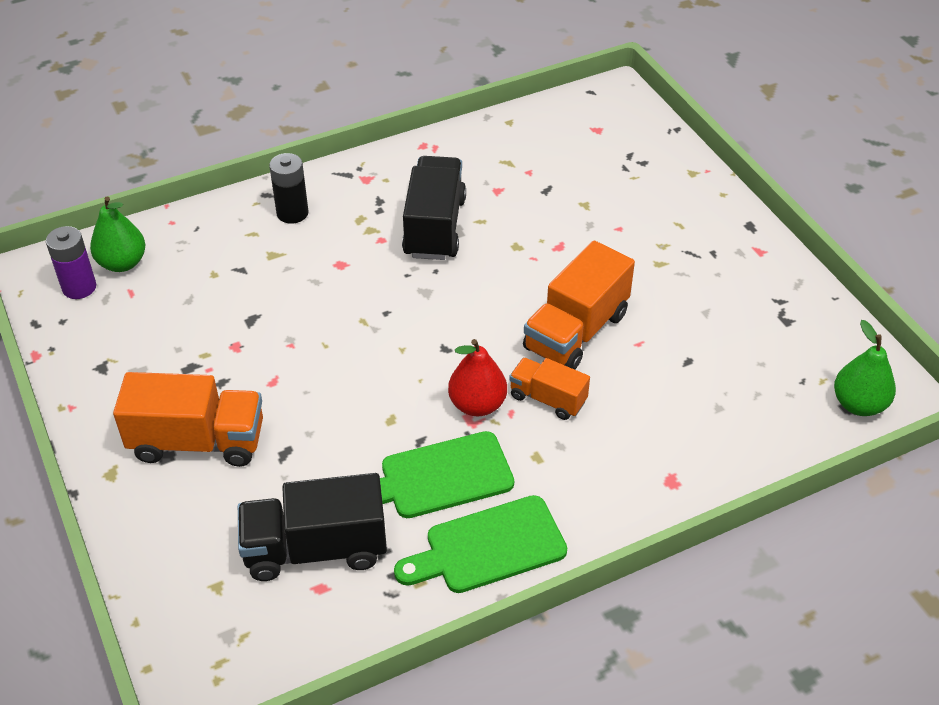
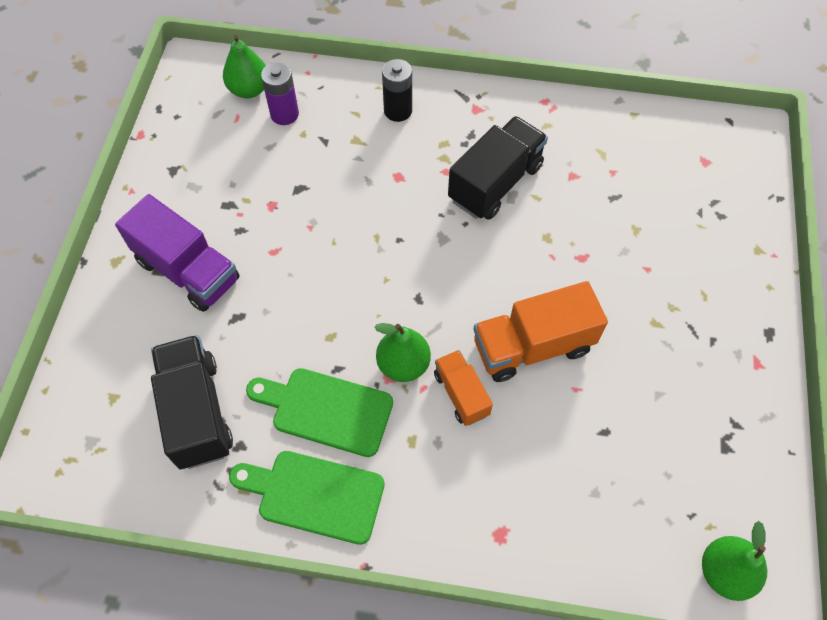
camera: 35 degrees right, 15 degrees up
purple battery [46,226,96,299] -> purple battery moved to [261,63,299,125]
orange truck [113,372,263,467] -> purple truck [115,194,240,312]
black truck [238,473,387,581] -> black truck turned 45 degrees clockwise [151,335,233,469]
red pear [448,339,507,416] -> green pear [374,323,431,382]

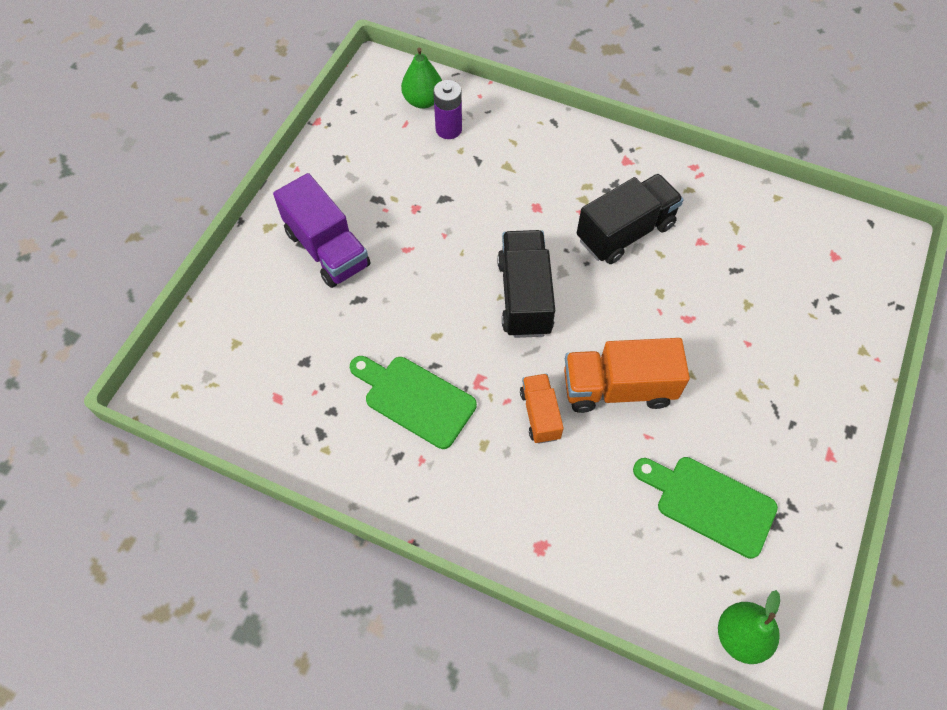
camera: 15 degrees right, 0 degrees up
black truck [151,335,233,469] -> black truck moved to [497,230,555,338]
green cutting board [229,451,385,545] -> green cutting board moved to [633,457,778,559]
green pear [374,323,431,382] -> none
black battery [382,59,412,122] -> none

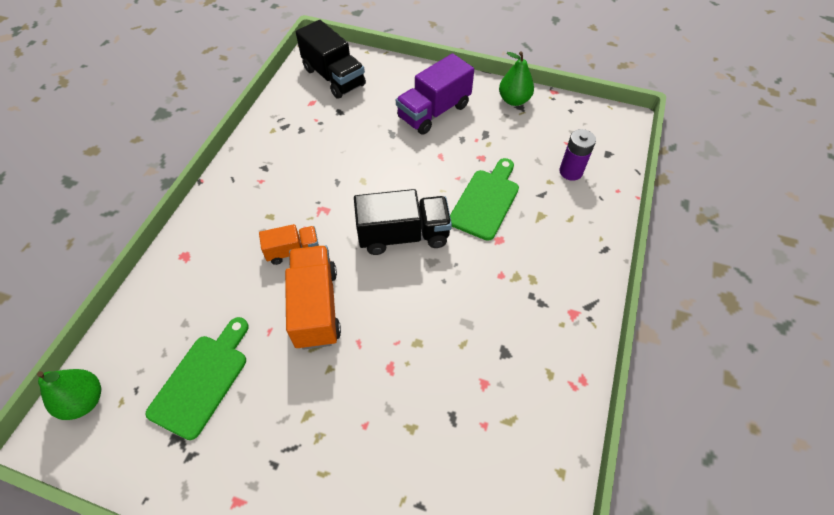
camera: 85 degrees right, 5 degrees down
green cutting board [350,356,477,449] -> green cutting board moved to [450,158,519,241]
green pear [401,48,442,109] -> green pear moved to [499,51,534,106]
black truck [577,174,684,264] -> black truck moved to [296,20,366,99]

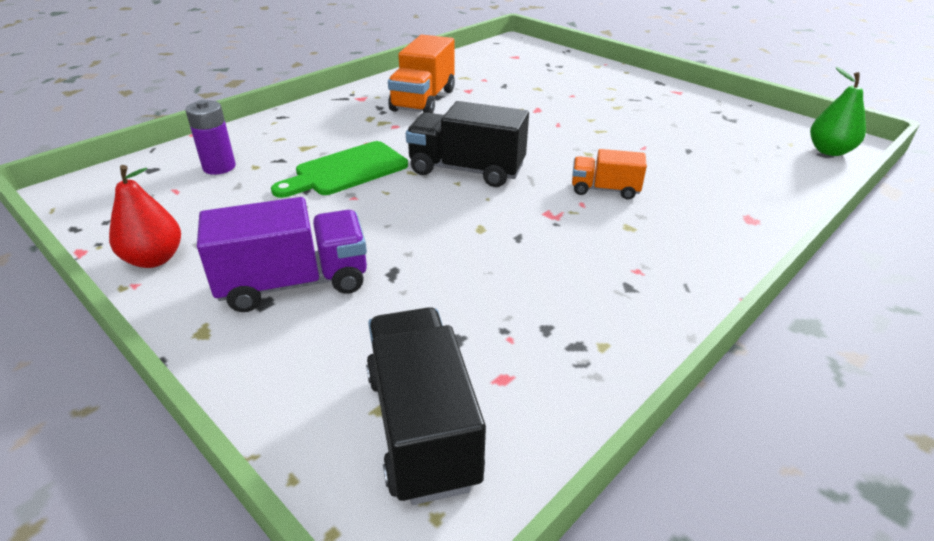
camera: 155 degrees left, 20 degrees down
green cutting board [146,317,248,440] -> none
orange truck [285,246,341,350] -> orange truck moved to [388,35,455,113]
green pear [499,51,534,106] -> red pear [109,165,181,268]

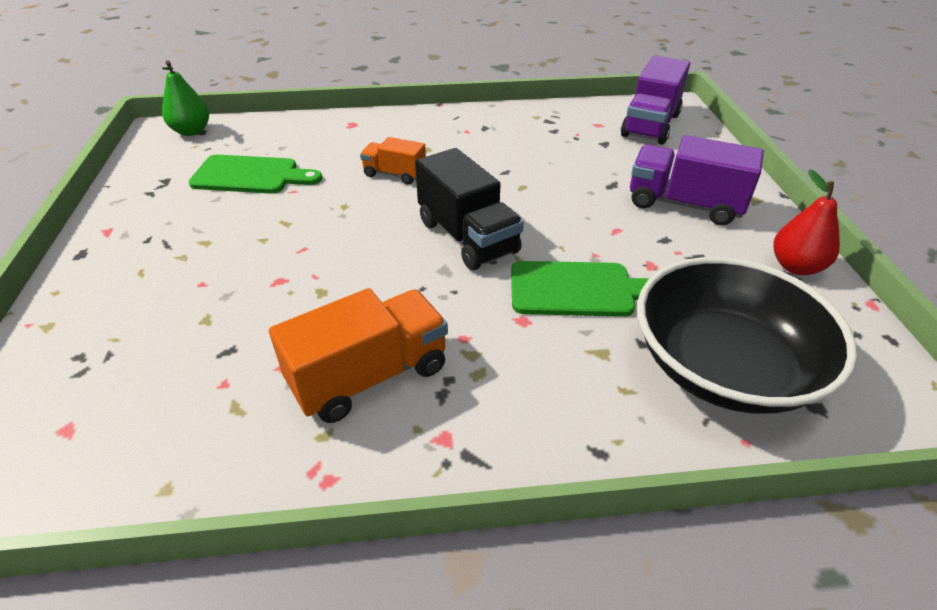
camera: 140 degrees left, 5 degrees up
purple battery [185,100,236,175] -> black bowl [637,257,857,414]
black truck [366,307,486,505] -> purple truck [621,56,690,145]
orange truck [572,149,647,200] -> orange truck turned 150 degrees clockwise [360,137,426,184]
none -> green cutting board [188,155,322,194]

